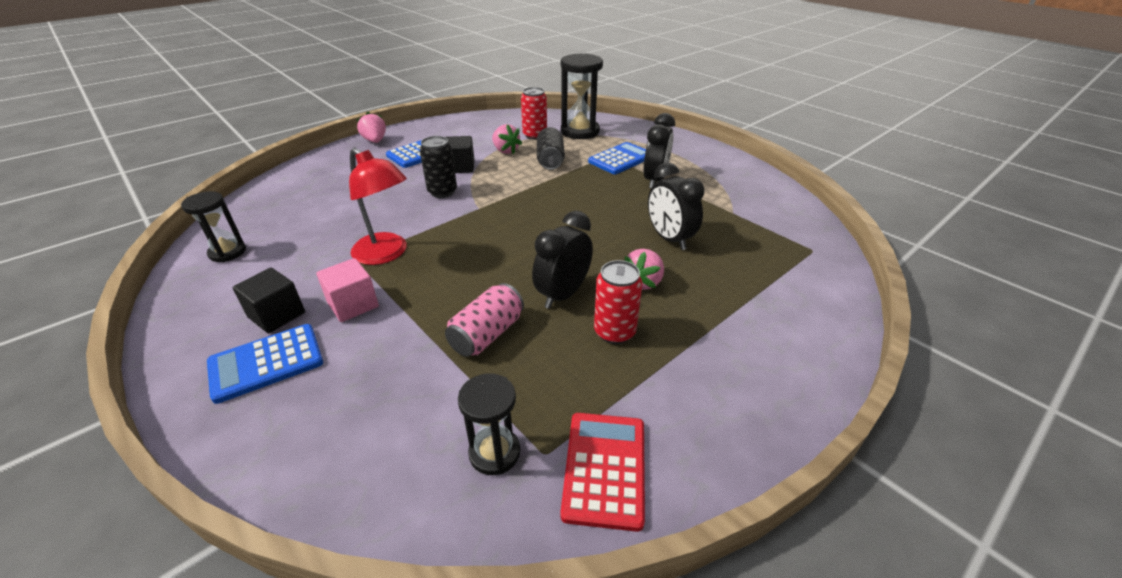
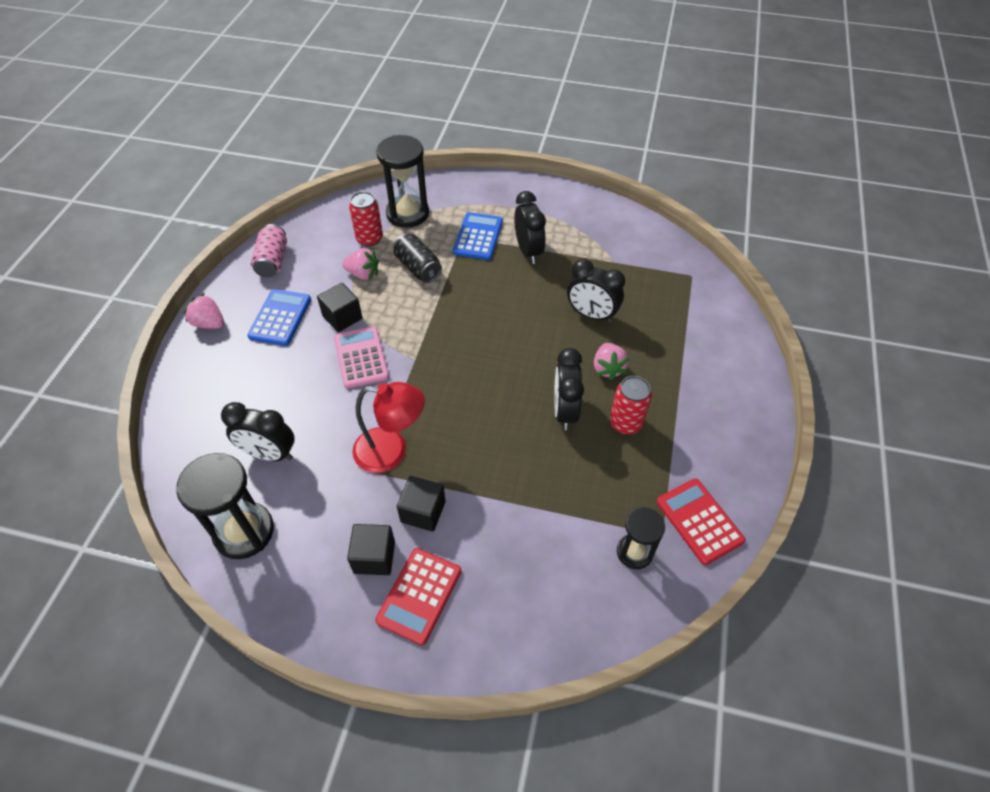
camera: 35 degrees left, 15 degrees up
black hourglass [181,191,246,262] -> black hourglass [176,453,274,559], size x1.66
blue calculator [207,324,323,404] -> red calculator [375,548,462,645]
pink cube [316,258,379,322] -> black cube [397,476,445,532]
black can [420,136,457,198] -> pink calculator [334,326,389,388]
pink can [445,283,524,357] -> pink can moved to [251,224,287,277]
none -> black clock [221,402,295,461]

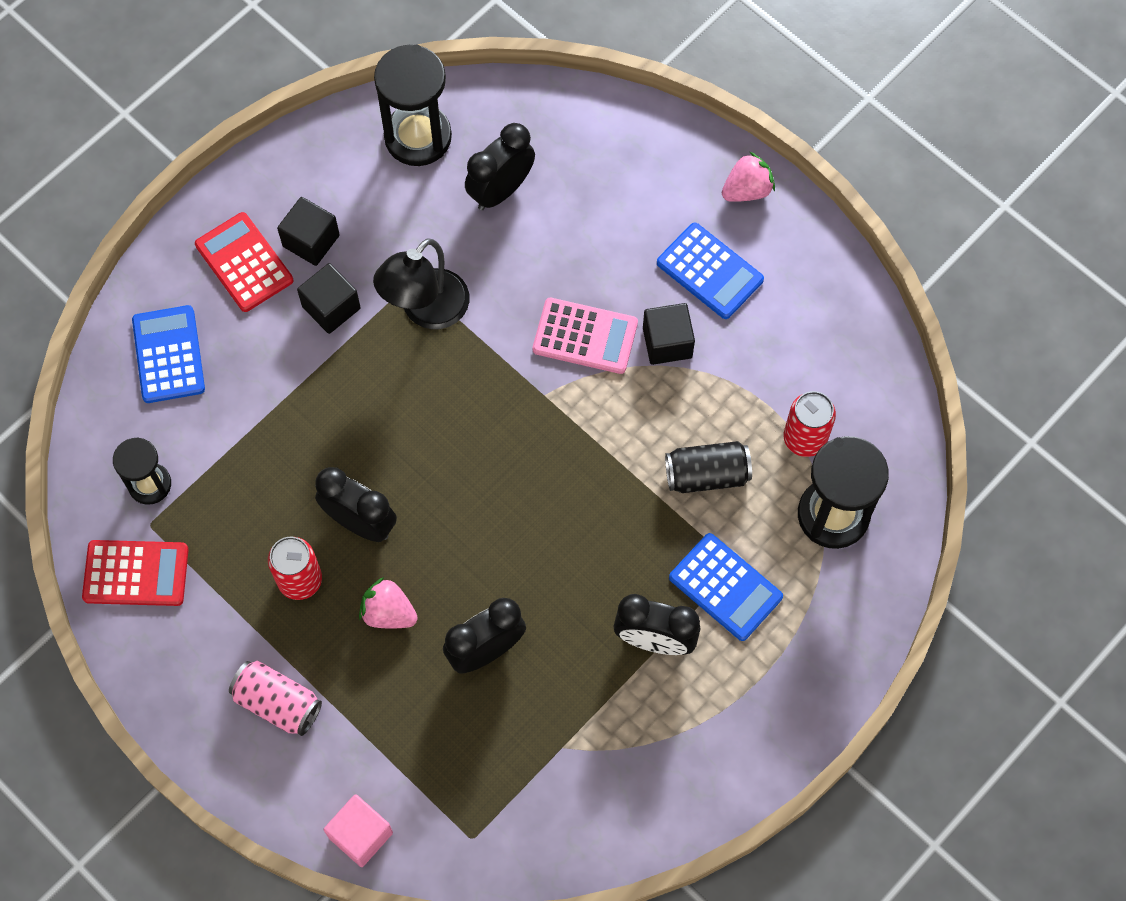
camera: 120 degrees right, 15 degrees up
pink can [251,224,287,277] -> pink can moved to [229,661,322,736]
pink strawberry [342,248,379,280] -> none
red lamp [353,382,425,473] -> black lamp [373,238,469,329]
none -> blue calculator [132,305,205,403]
none -> pink cube [324,794,393,867]

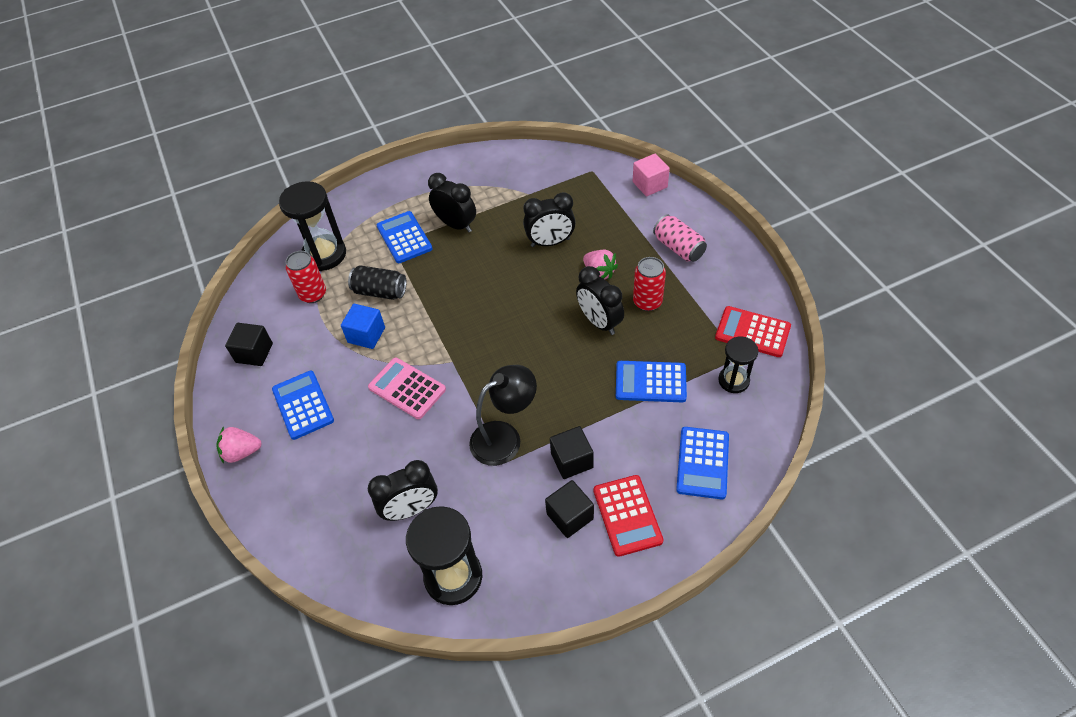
camera: 155 degrees left, 15 degrees down
black cube [643,303,695,365] -> black cube moved to [225,323,273,366]
none -> blue cube [341,304,385,349]
none -> blue calculator [616,361,687,402]

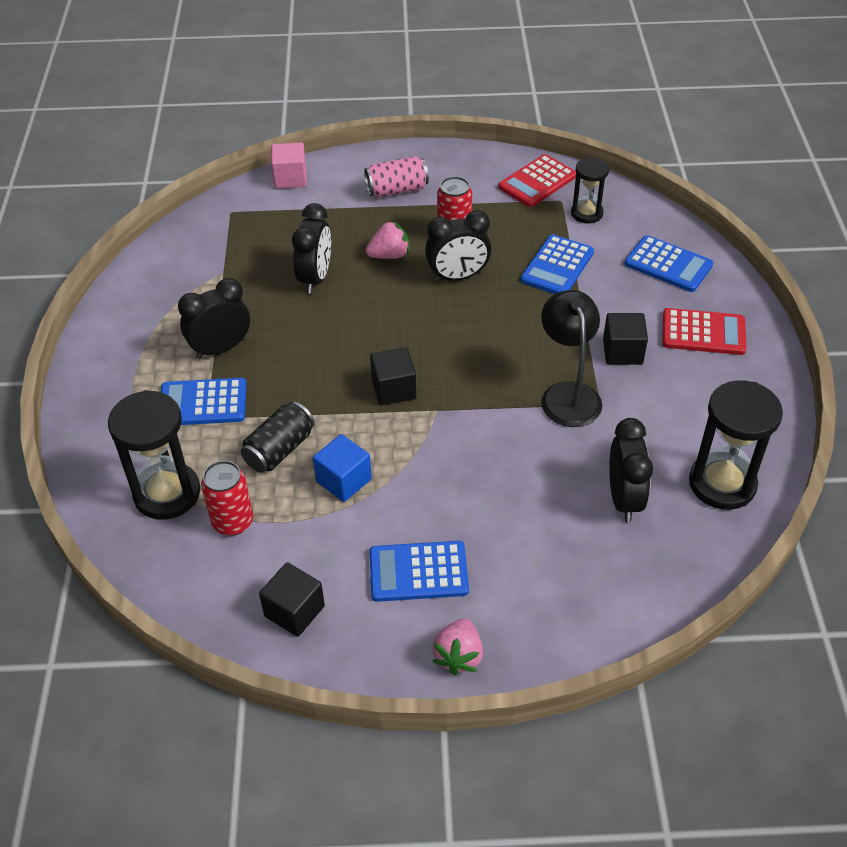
camera: 70 degrees left, 5 degrees down
pink calculator [368,358,446,419] -> none
black cube [545,480,594,538] -> black cube moved to [370,347,416,405]

